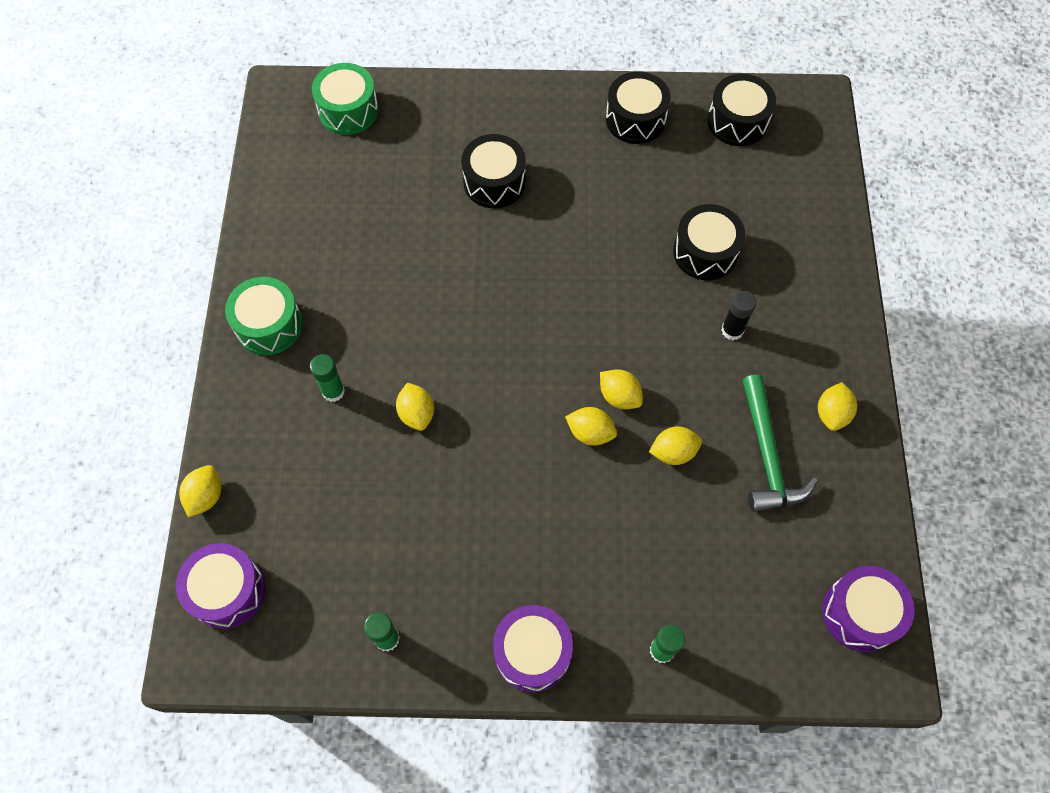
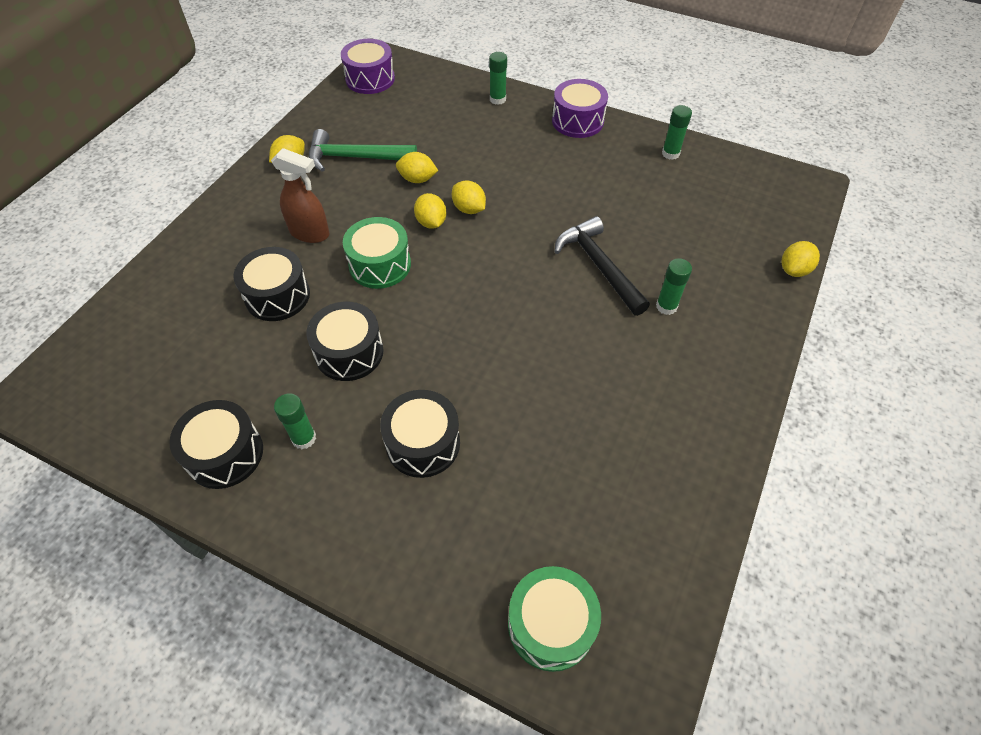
camera: 155 degrees left, 10 degrees down
purple drum [176,543,265,629] -> none
green drum [225,277,303,355] -> green drum moved to [343,217,411,289]
yellow lemon [396,383,434,431] -> black hammer [554,216,650,316]
black drum [707,74,776,146] -> black drum moved to [306,302,383,381]
black glue stick [721,291,756,340] -> brown spray bottle [271,148,329,243]
green hammer [743,374,817,512] -> green hammer turned 105 degrees counterclockwise [309,129,417,172]
none -> green glue stick [274,393,316,449]

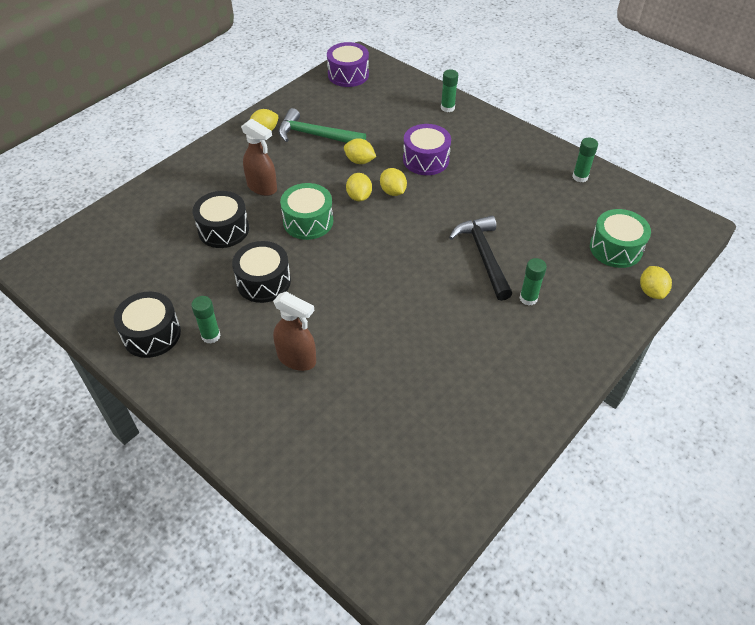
camera: 15 degrees right, 5 degrees down
black drum [380,390,460,478] -> brown spray bottle [273,292,316,371]
green drum [508,566,601,672] -> green drum moved to [590,209,651,268]
purple drum [552,79,608,138] -> purple drum moved to [403,124,451,175]
yellow lemon [782,241,820,277] -> yellow lemon turned 60 degrees counterclockwise [640,266,672,299]

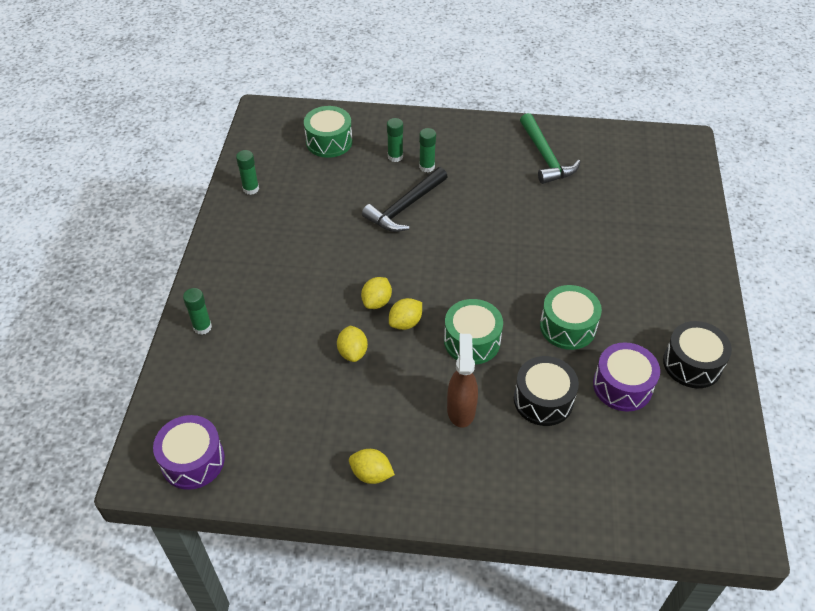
camera: 125 degrees left, 0 degrees up
green glue stick [191,296,221,344] -> green glue stick moved to [387,118,403,162]
black drum [232,241,291,303] -> green drum [540,285,602,350]
brown spray bottle [273,292,316,371] -> none
green hammer [278,108,366,143] -> green hammer moved to [520,113,580,184]
purple drum [403,124,451,175] -> purple drum moved to [593,342,660,412]
yellow lemon [640,266,672,299] -> none

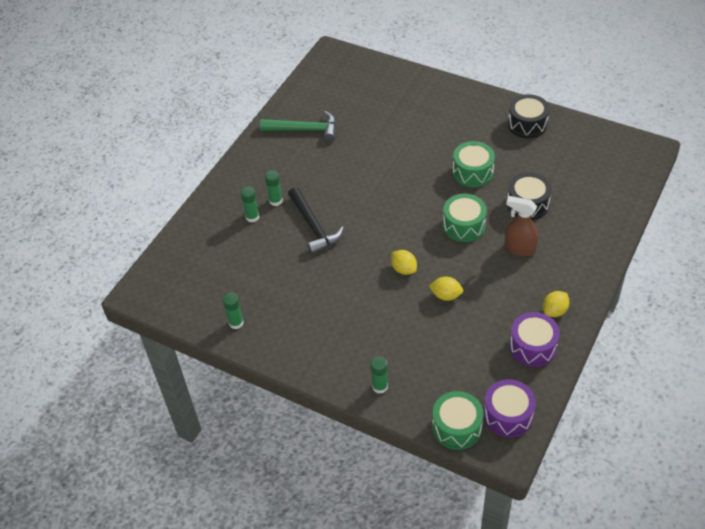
camera: 65 degrees left, 0 degrees up
green drum [304,106,352,158] -> green drum moved to [432,391,484,450]
yellow lemon [389,298,422,330] -> none
purple drum [593,342,660,412] -> purple drum moved to [509,312,560,367]

